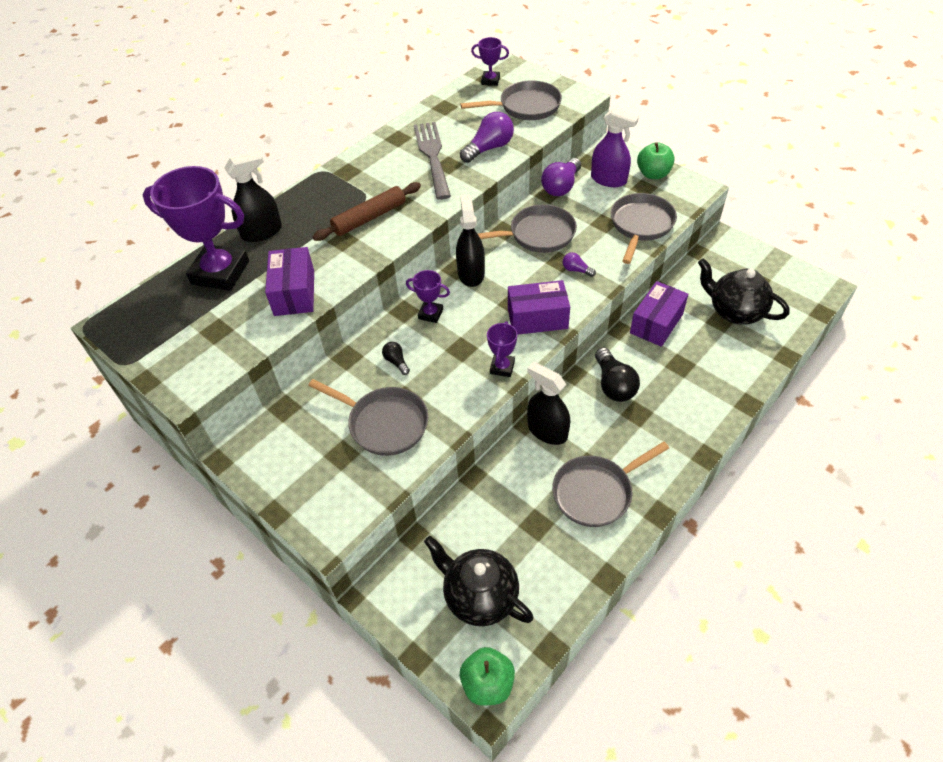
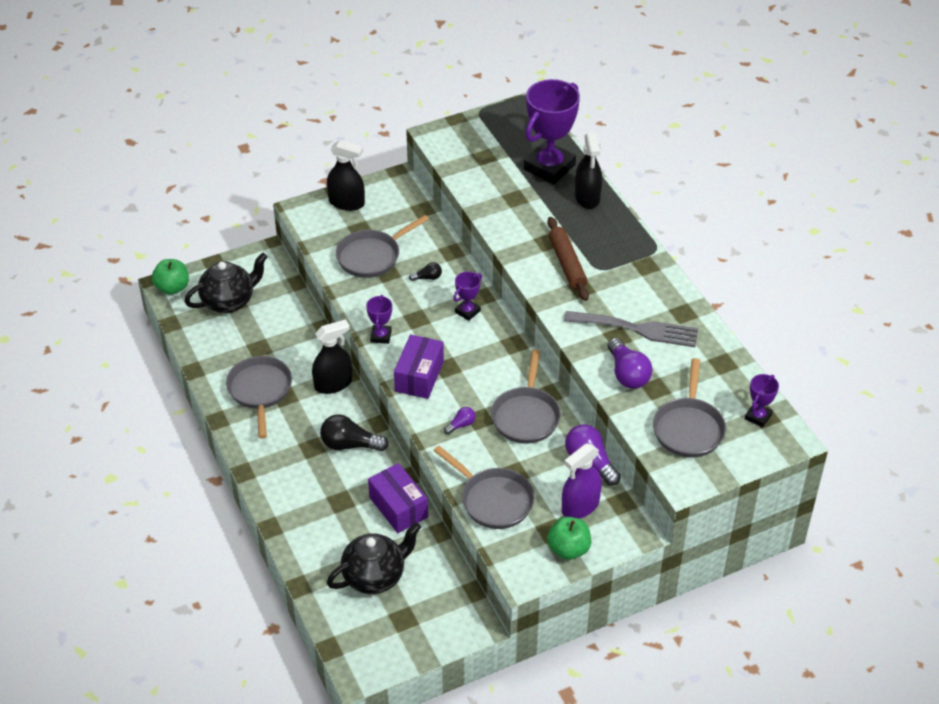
camera: 110 degrees right, 5 degrees down
purple box [265,247,314,316] -> none
black spray bottle [456,194,485,287] -> black spray bottle moved to [327,140,365,211]
purple trophy [487,321,517,377] -> purple trophy turned 60 degrees clockwise [366,295,392,344]

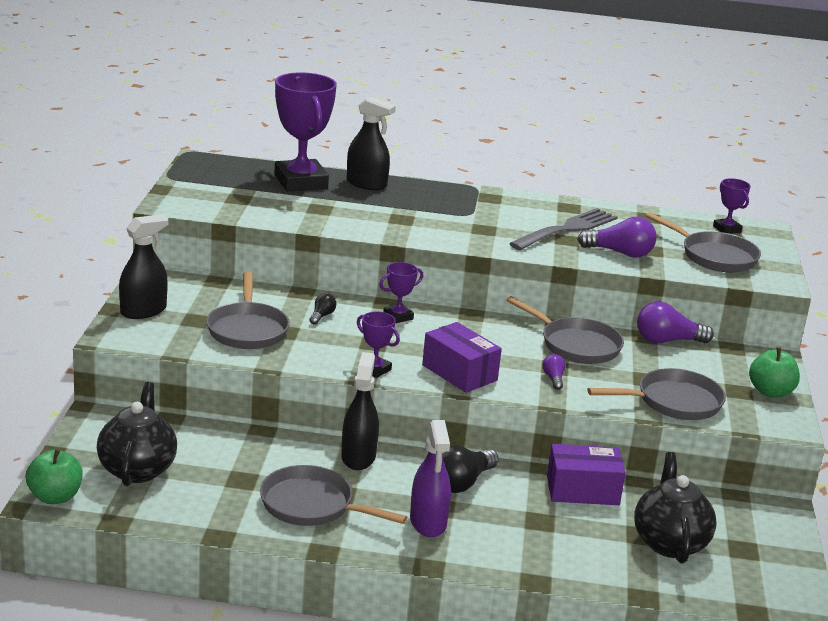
camera: 60 degrees left, 20 degrees down
purple trophy [453,271,482,321] -> purple trophy turned 75 degrees clockwise [379,262,423,323]
brown rolling pin [547,217,589,301] -> none
purple spray bottle [562,443,602,519] -> purple spray bottle moved to [410,420,451,537]

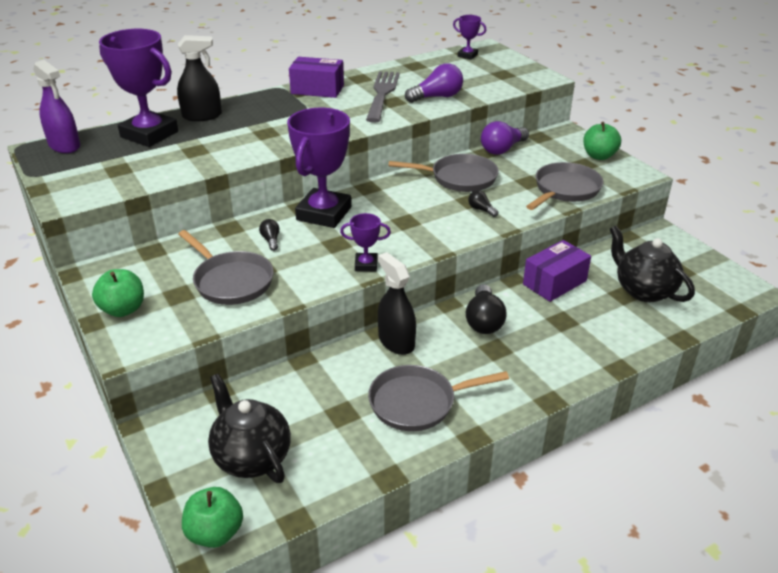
camera: 35 degrees left, 10 degrees up
black spray bottle [119,214,168,319] -> green apple [92,269,144,317]
purple trophy [379,262,423,323] -> purple trophy [287,108,351,228], size x2.14
purple spray bottle [410,420,451,537] -> purple spray bottle moved to [33,60,80,153]
purple box [422,322,502,393] -> purple box moved to [289,57,344,98]
purple light bulb [542,354,565,390] -> black light bulb [468,190,498,217]
grey pan [645,212,761,272] -> none

